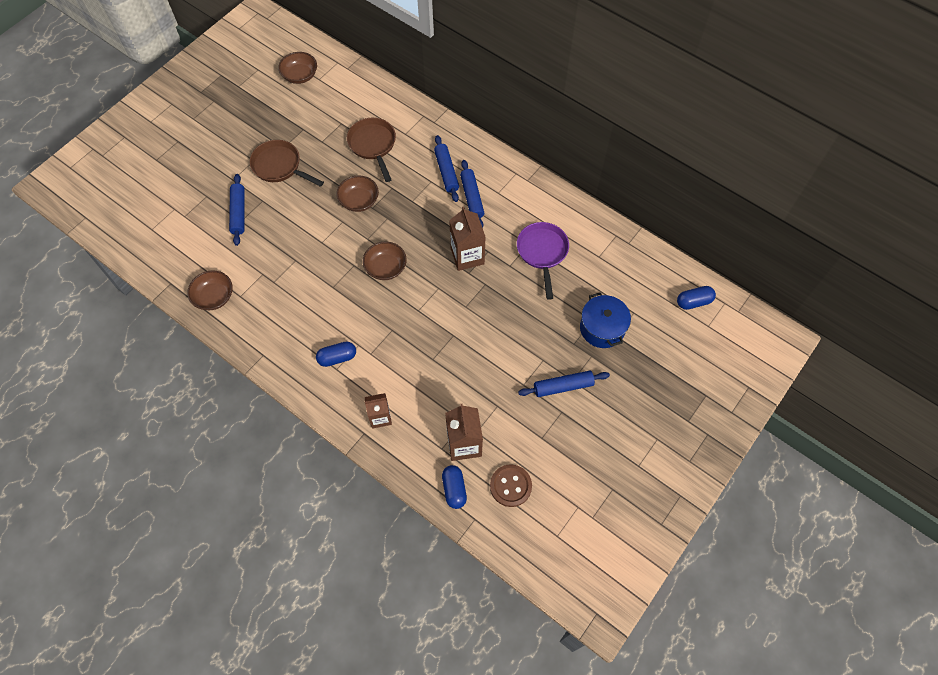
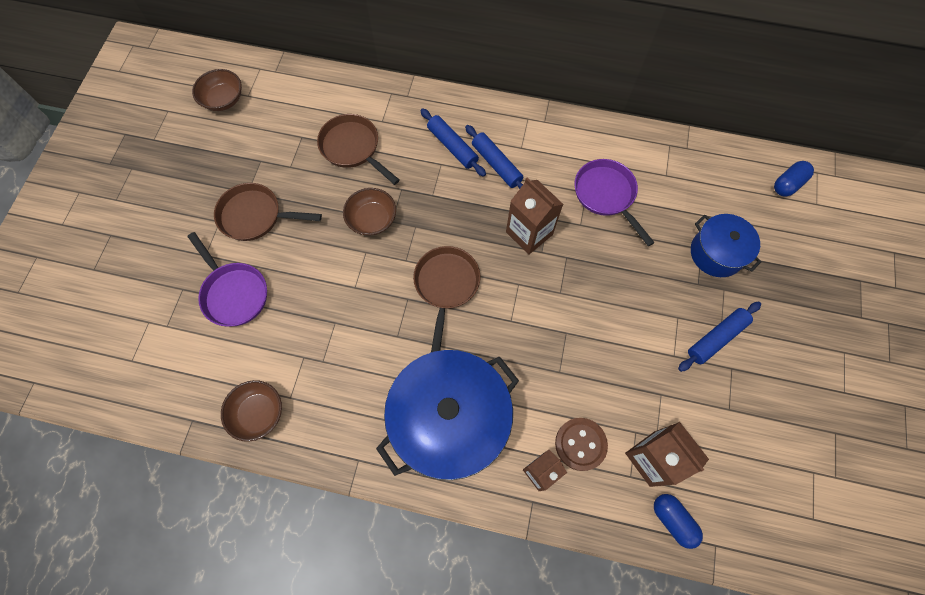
camera: 25 degrees left, 5 degrees up
blue rolling pin [229,174,245,246] -> purple pan [188,232,267,327]
blue capsule [316,341,356,367] -> blue pot [376,350,519,480]
brown bowl [363,242,407,280] -> brown pan [413,246,481,352]
brown button [490,464,532,507] -> brown button moved to [555,418,608,471]

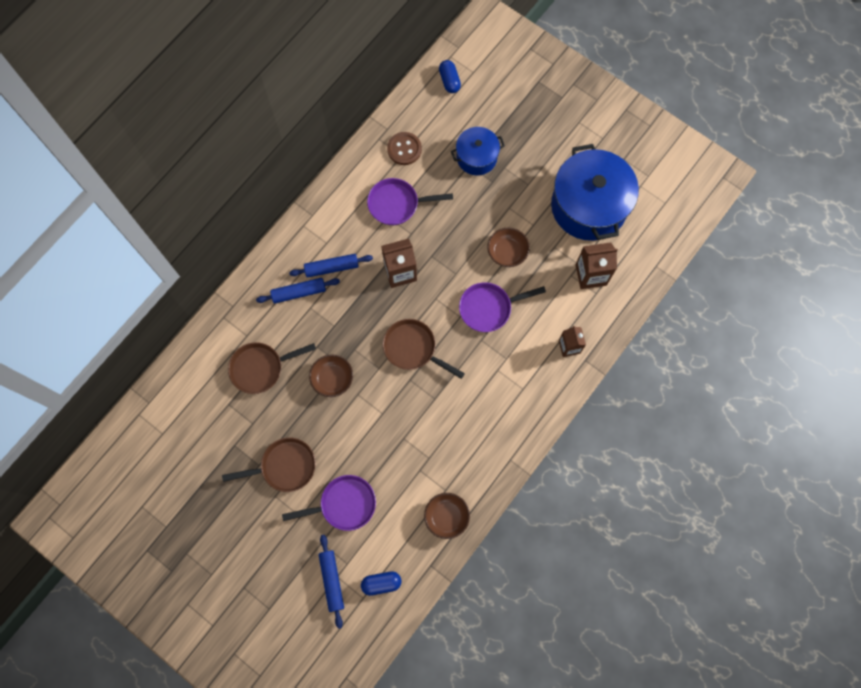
camera: 65 degrees left, 5 degrees up
brown bowl [192,69,242,111] -> brown bowl moved to [487,228,530,267]
brown pan [214,183,322,241] -> brown pan turned 135 degrees counterclockwise [222,437,316,492]
blue pot [376,350,519,480] -> blue pot moved to [551,144,639,241]
brown button [555,418,608,471] -> brown button moved to [387,132,422,165]
blue capsule [654,494,703,549] -> blue capsule moved to [361,571,401,596]
blue rolling pin [678,302,761,372] -> blue rolling pin moved to [319,535,344,629]
none -> purple pan [459,282,546,332]

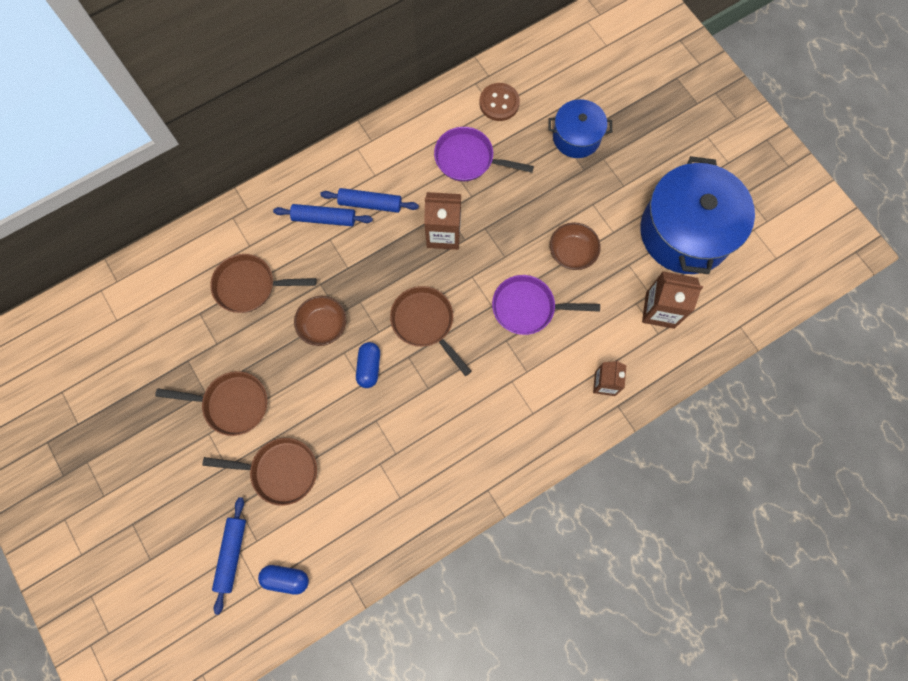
camera: 20 degrees right, 0 degrees up
purple pan [282,475,376,531] -> brown pan [202,438,317,506]
brown bowl [424,493,470,539] -> none
blue capsule [439,60,461,93] -> blue capsule moved to [356,342,380,388]

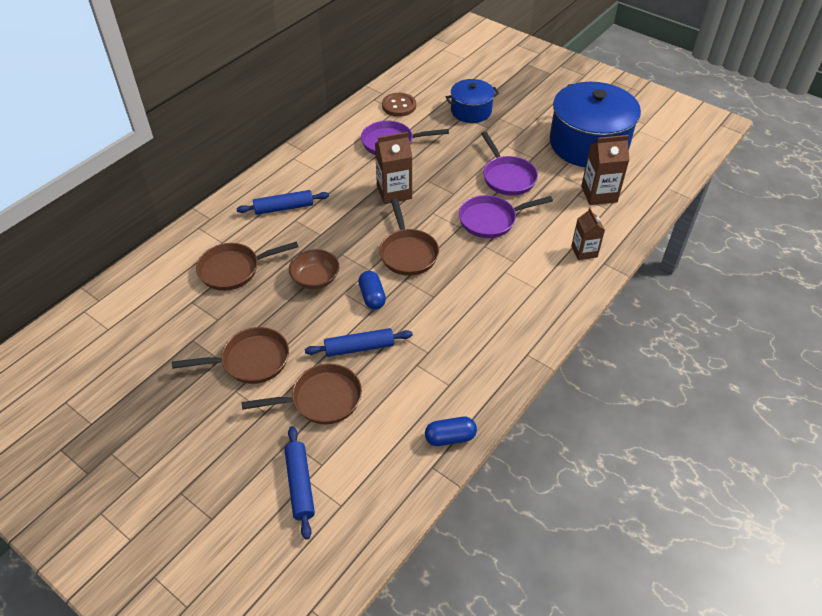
camera: 20 degrees left, 25 degrees down
blue capsule [258,565,309,595] -> blue capsule moved to [425,417,477,446]
blue rolling pin [320,188,419,213] -> blue rolling pin moved to [305,328,413,357]
brown pan [390,286,472,376] -> brown pan turned 135 degrees counterclockwise [379,199,439,276]
brown bowl [550,222,601,270] -> purple pan [481,132,538,196]

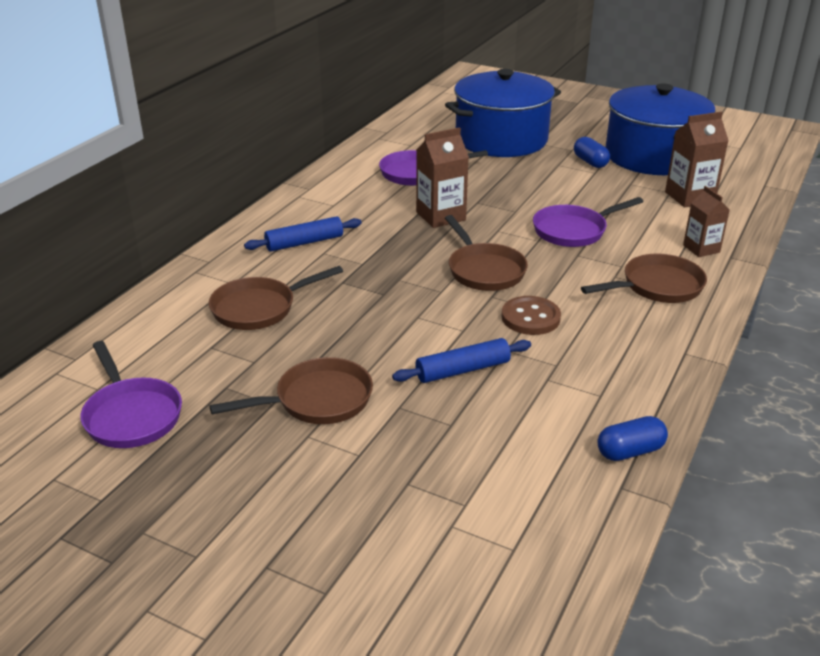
camera: 10 degrees left, 15 degrees down
brown pan [241,364,362,424] -> brown pan moved to [581,254,707,303]
blue rolling pin [284,426,315,540] -> none
brown bowl [289,249,339,289] -> none
blue capsule [358,271,386,310] -> blue capsule moved to [574,137,610,168]
brown button [382,93,416,117] -> brown button moved to [501,296,561,335]
blue pot [446,79,499,123] -> blue pot [445,69,561,157], size x1.84
purple pan [481,132,538,196] -> purple pan moved to [80,341,182,448]

